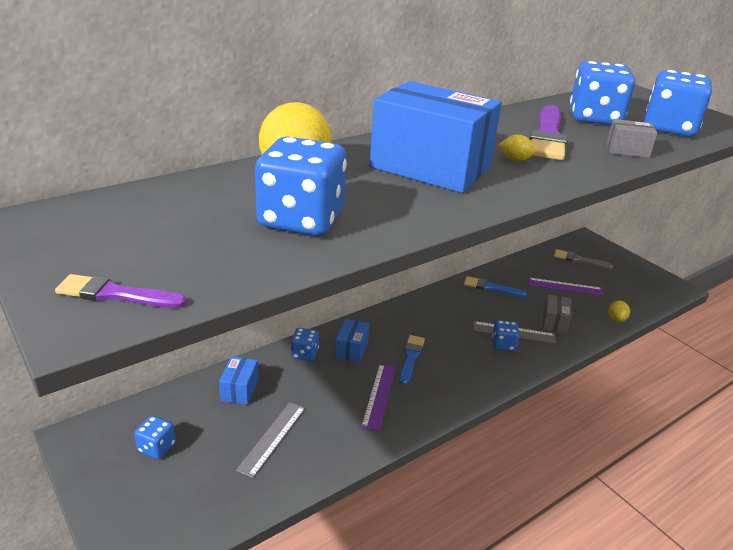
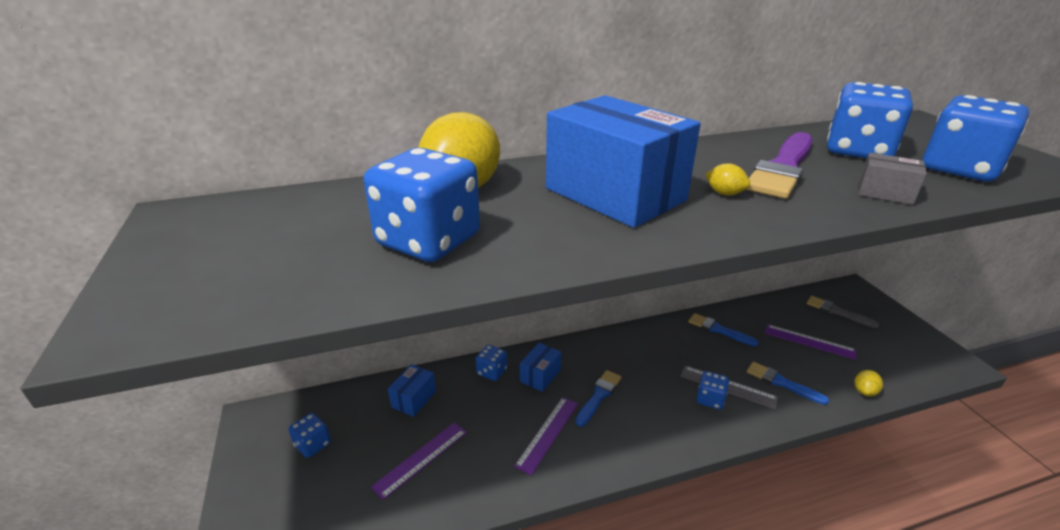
camera: 20 degrees right, 0 degrees up
purple brush [55,274,187,308] -> none
grey ruler [236,402,305,478] -> purple ruler [371,422,467,500]
grey box [542,294,571,334] -> blue brush [747,362,829,405]

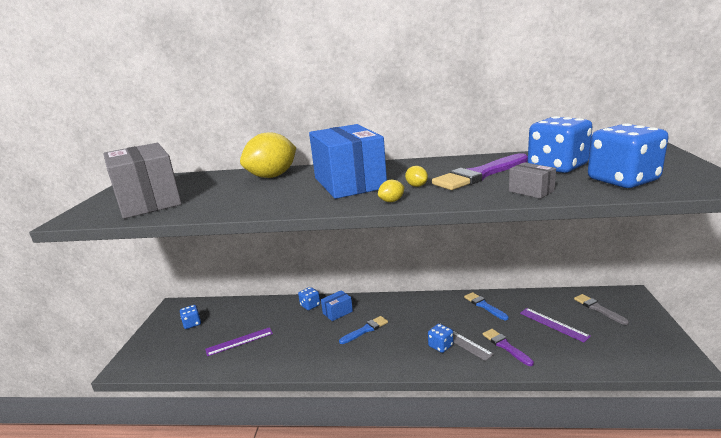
camera: 25 degrees right, 10 degrees down
blue dice [364,148,480,262] -> none
blue box [388,364,436,417] -> none
purple ruler [514,397,578,475] -> none
blue brush [747,362,829,405] -> purple brush [483,329,534,366]
yellow lemon [855,370,883,397] -> yellow lemon moved to [378,180,404,202]
none -> grey box [103,143,182,219]

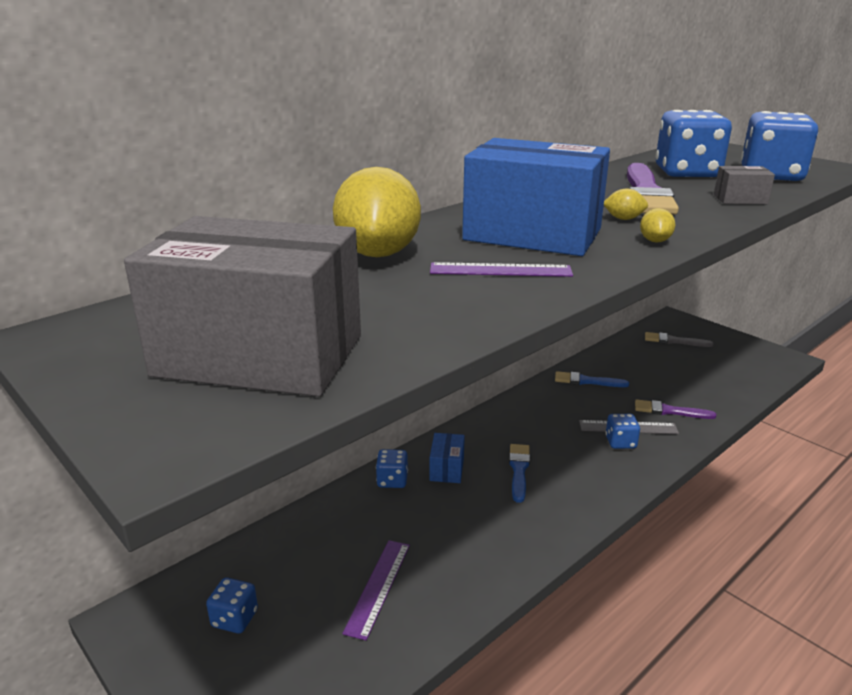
camera: 50 degrees left, 5 degrees up
purple ruler [520,308,591,342] -> purple ruler moved to [430,262,573,277]

